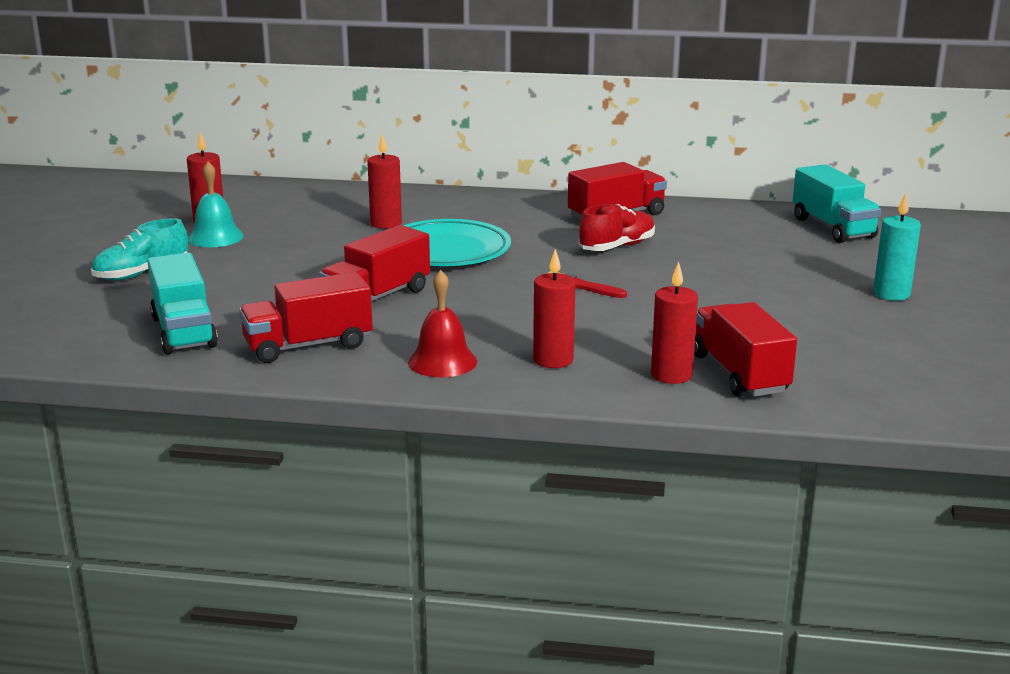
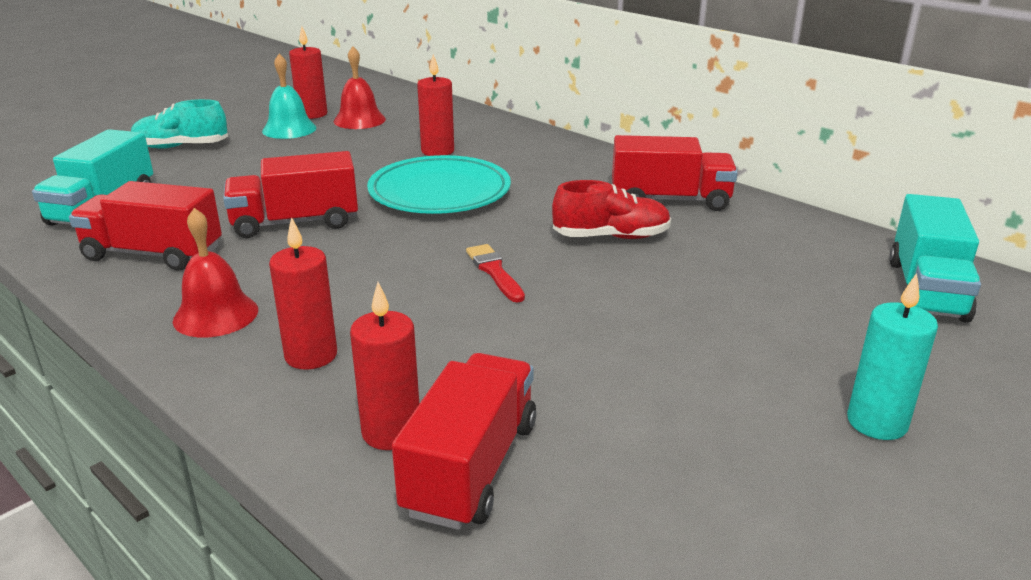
camera: 35 degrees right, 5 degrees up
none -> red bell [334,46,386,129]

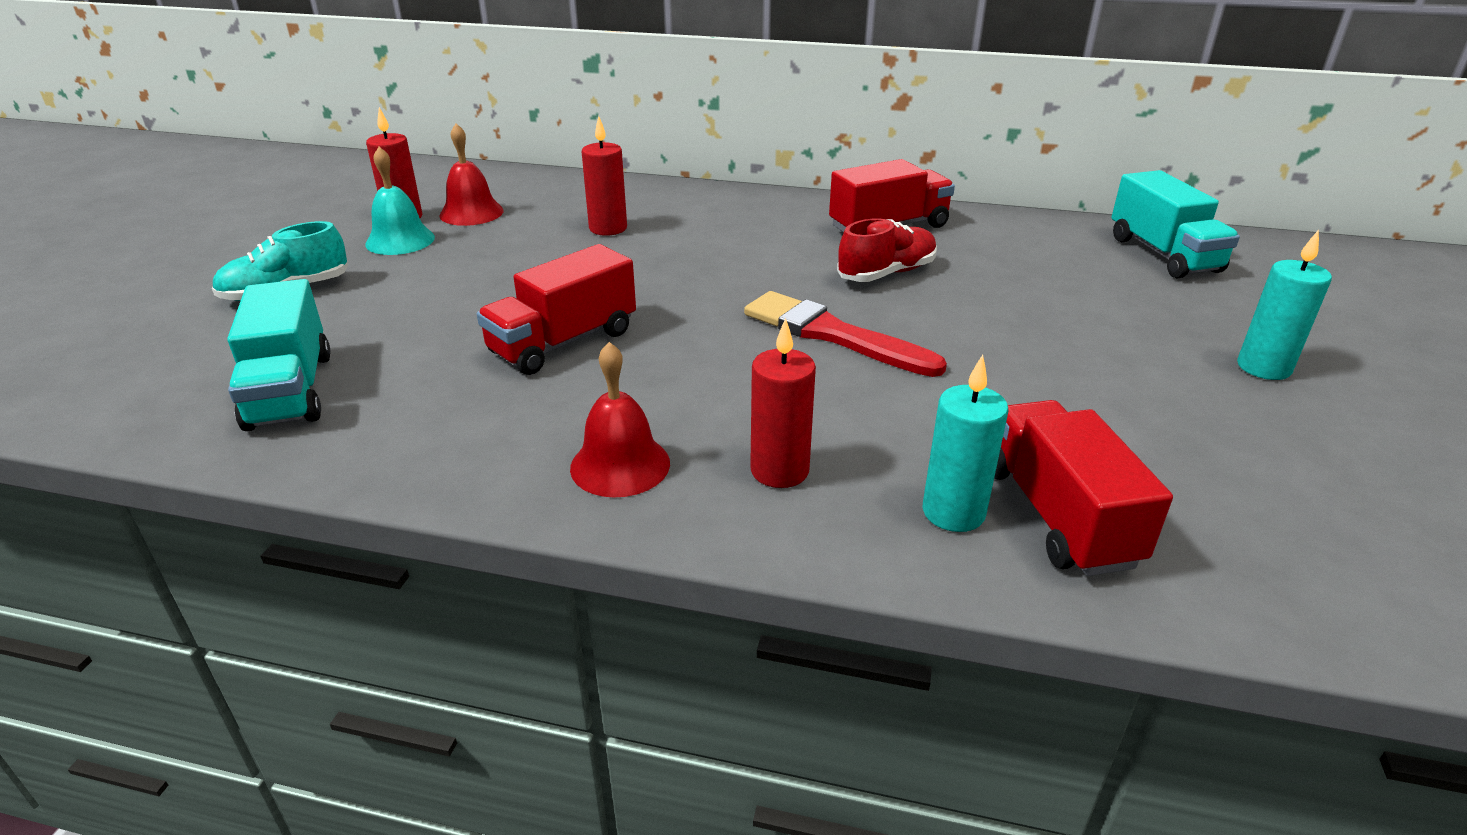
camera: 30 degrees left, 5 degrees up
red truck [69,181,222,271] -> none
red candle [350,282,419,450] -> turquoise candle [923,355,1008,532]
turquoise plate [367,155,511,214] -> none
red brush [466,244,525,302] -> red brush [744,291,947,377], size x1.77

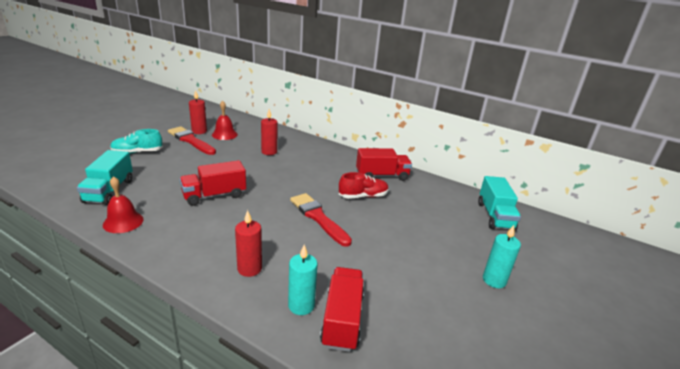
camera: 15 degrees right, 5 degrees down
turquoise bell [365,147,435,255] -> red brush [168,126,216,155]
red bell [570,342,670,498] -> red bell moved to [103,176,144,233]

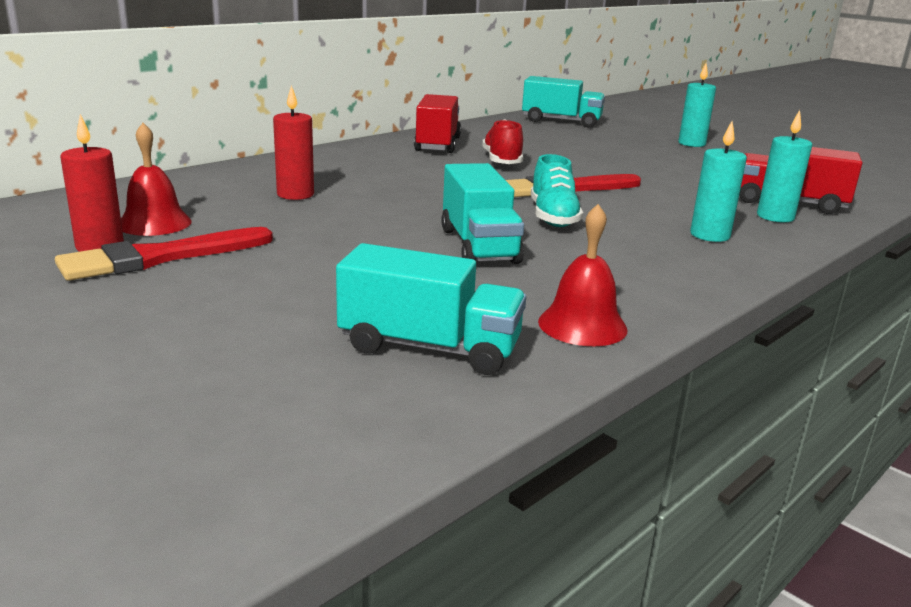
camera: 75 degrees left, 5 degrees down
turquoise shoe [110,129,163,154] -> turquoise shoe moved to [531,154,583,227]
red truck [180,160,246,206] -> turquoise truck [441,163,524,264]
red candle [235,210,262,277] -> turquoise candle [690,121,747,242]

